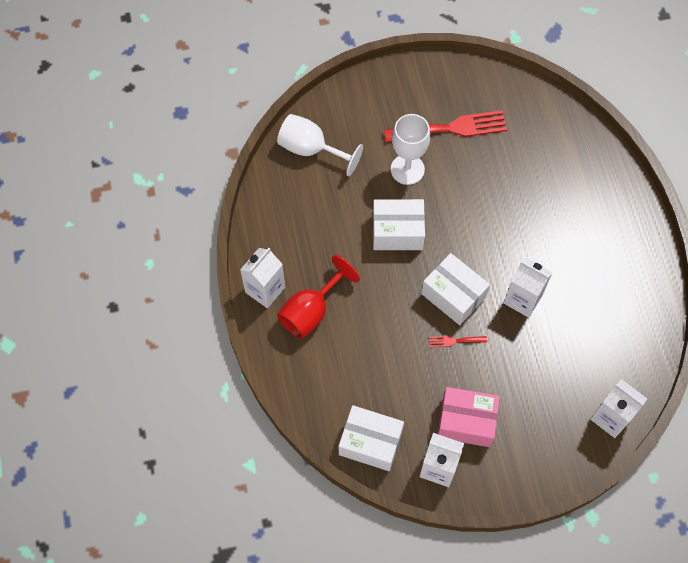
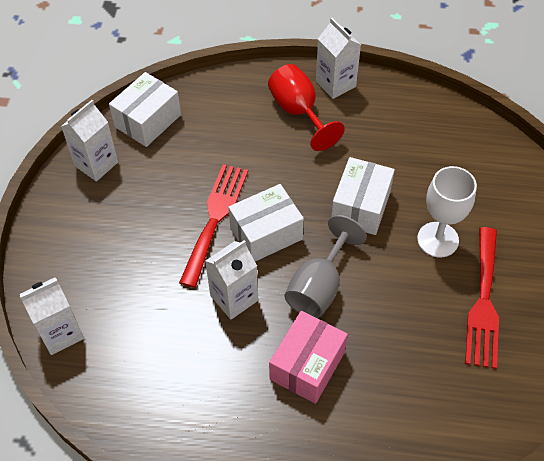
camera: 110 degrees right, 10 degrees down
white goblet [277,114,363,176] -> none
red fork [429,336,487,347] -> red fork [179,164,248,288], size x2.30
pink box [438,387,500,447] -> pink box moved to [269,311,348,404]
none -> grey goblet [285,215,367,318]

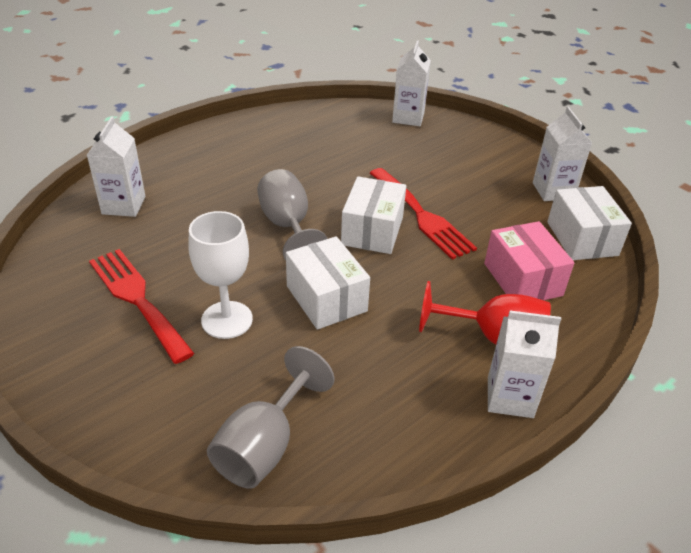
camera: 130 degrees right, 15 degrees down
white carton [205,240,258,319] -> white carton moved to [86,117,146,217]
pink box [269,311,348,404] -> pink box moved to [484,221,574,300]
none -> grey goblet [207,346,335,489]

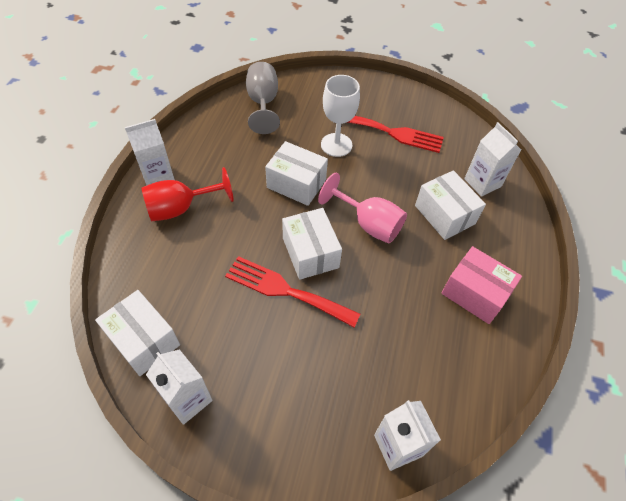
camera: 145 degrees right, 15 degrees up
grey goblet [257,169,328,260] -> pink goblet [318,173,407,243]
pink box [484,221,574,300] -> pink box moved to [441,246,522,324]
none -> white box [415,170,486,240]

